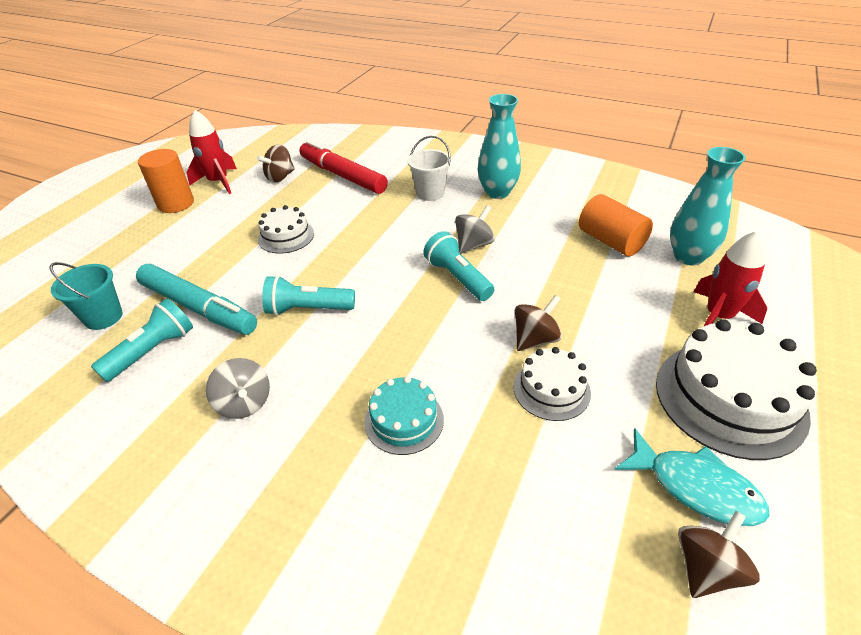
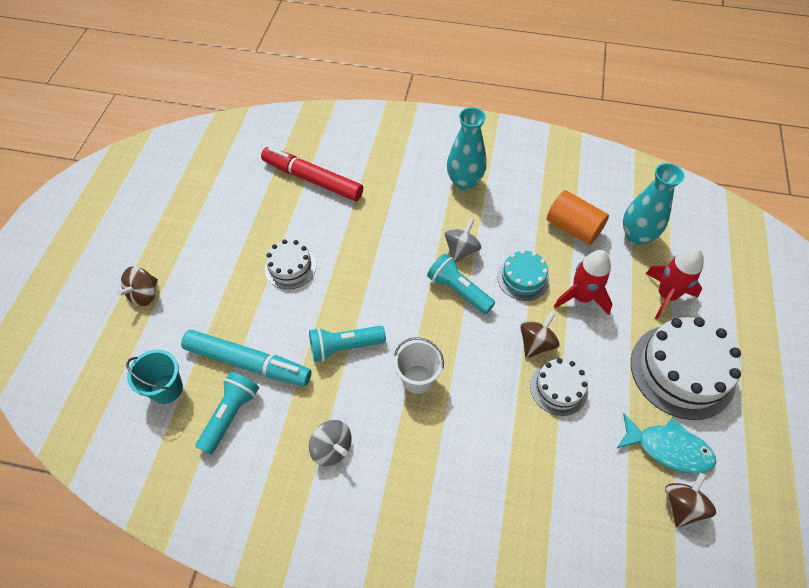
camera: 15 degrees left, 15 degrees up
orange cylinder [138,149,194,213] -> none
red rocket [187,110,237,194] -> red rocket moved to [554,250,613,315]
brown spinning top [257,144,295,182] -> brown spinning top moved to [117,266,158,306]
turquoise cake [364,376,444,455] -> turquoise cake moved to [497,250,549,301]
white bucket [407,136,451,201] -> white bucket moved to [394,337,444,394]

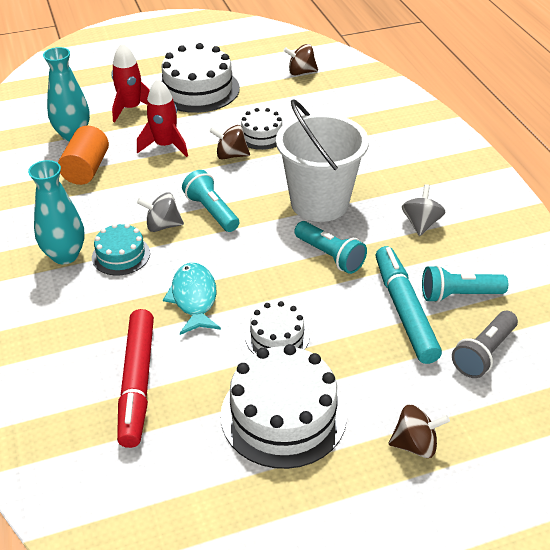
camera: 120 degrees left, 15 degrees down
turquoise bucket [126,349,183,404] -> grey flashlight [452,311,518,378]
white bucket [394,337,444,394] -> white bucket [276,100,369,222], size x1.95
turquoise flashlight [427,253,495,314] -> turquoise flashlight turned 135 degrees clockwise [182,170,239,232]
turquoise cake [497,250,549,301] -> turquoise cake moved to [92,223,150,275]
turquoise fish [617,413,716,474] -> turquoise fish moved to [163,263,221,335]
none -> white cake [220,344,347,469]

